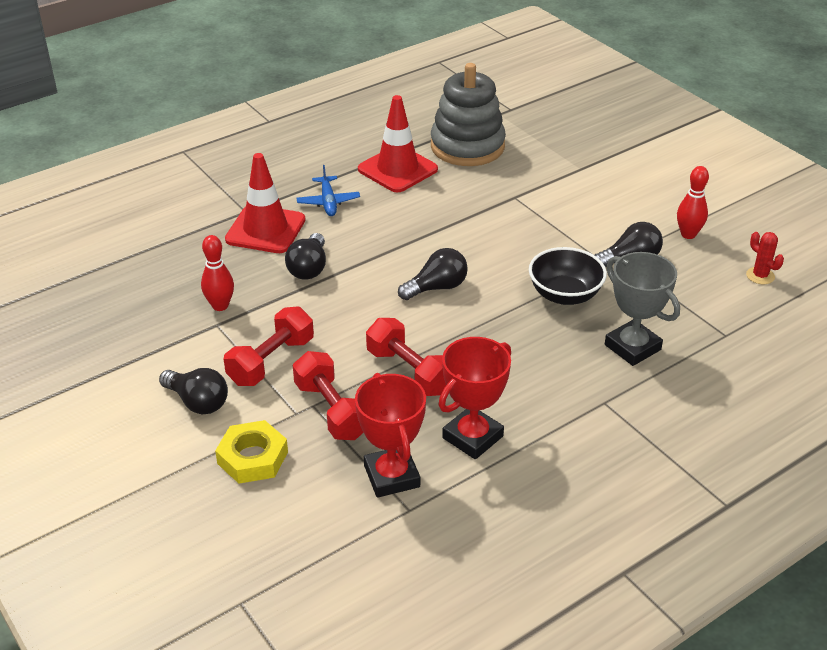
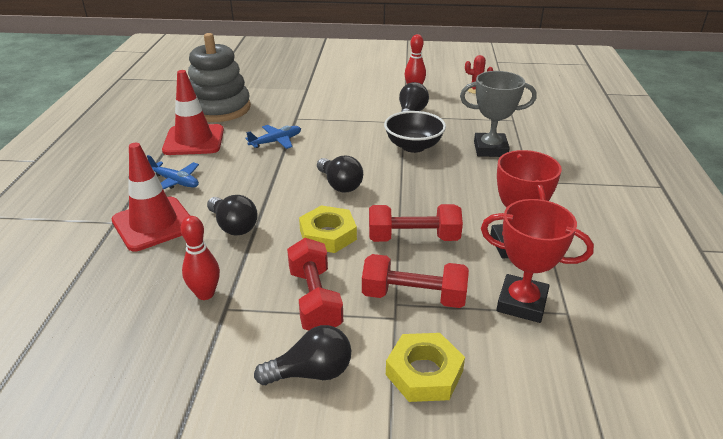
camera: 50 degrees left, 5 degrees down
black light bulb [398,248,468,300] -> black light bulb turned 135 degrees clockwise [317,156,363,193]
none -> blue plane [245,125,301,149]
none -> yellow nut [299,205,357,253]

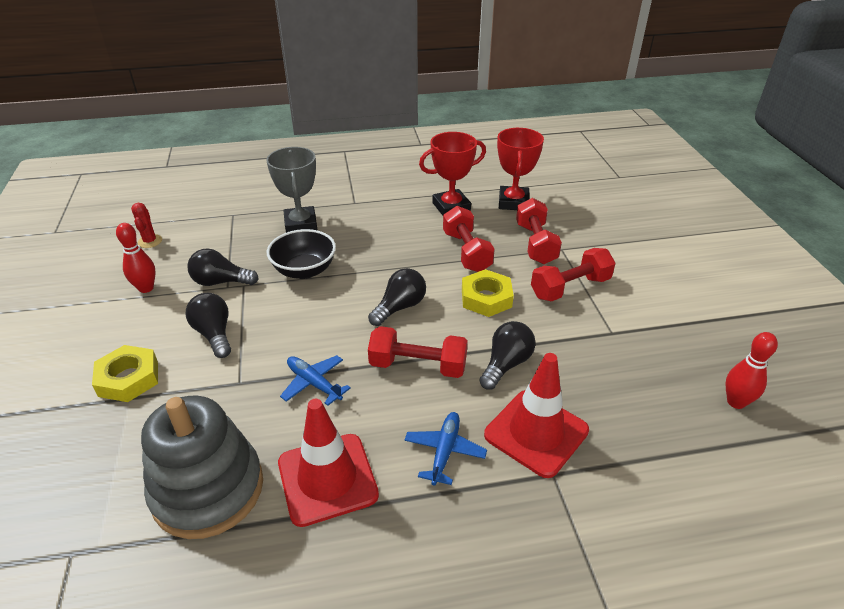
camera: 105 degrees left, 5 degrees up
red bowling pin [181,216,220,300] -> red bowling pin moved to [726,332,778,409]
black light bulb [254,325,351,385] -> black light bulb moved to [186,293,231,358]
yellow nut [386,333,465,402] -> yellow nut moved to [92,345,158,402]
none -> red dumbbell [368,326,468,378]

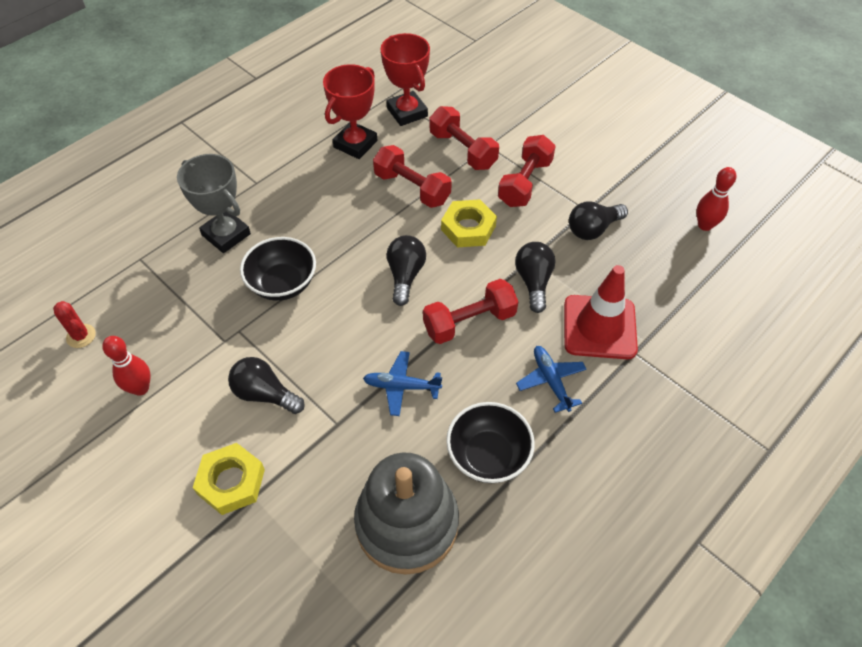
camera: 35 degrees left, 15 degrees up
black light bulb [187,248,259,286] -> black light bulb moved to [569,201,628,240]
red traffic cone [278,399,379,527] -> black bowl [446,402,535,483]

